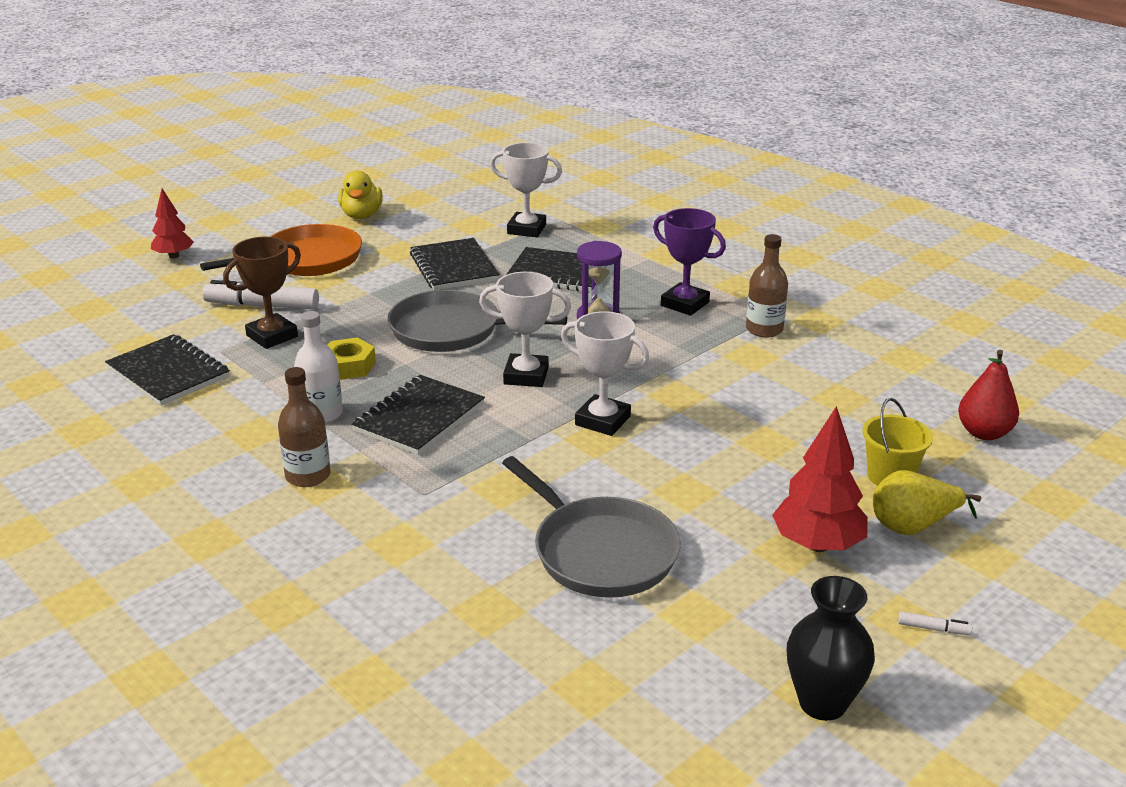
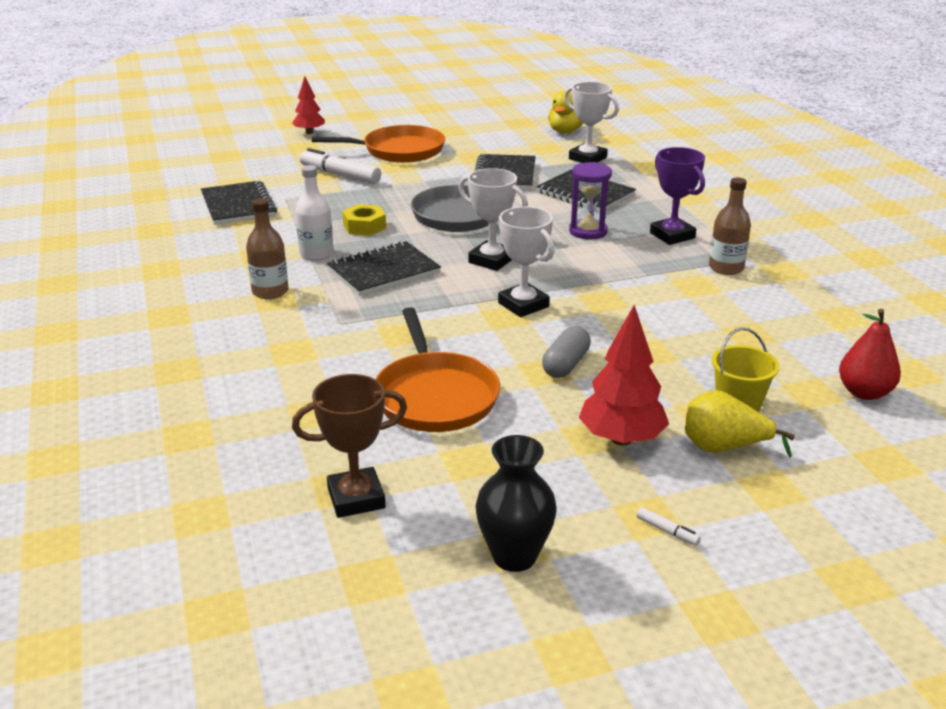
camera: 25 degrees right, 0 degrees up
brown trophy [223,237,301,349] -> brown trophy moved to [292,374,407,518]
yellow duck [338,171,383,219] -> yellow duck moved to [548,91,583,133]
grey pan [502,456,680,598] -> orange pan [376,307,500,432]
none -> grey capsule [542,326,591,378]

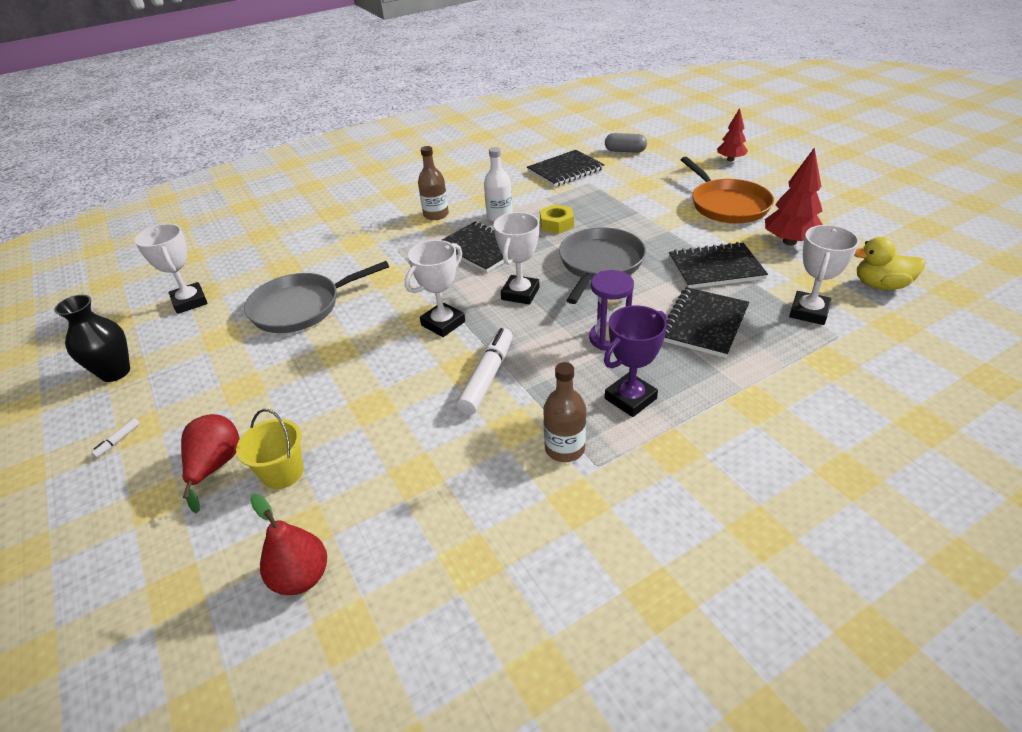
camera: 80 degrees right, 10 degrees up
brown trophy [292,374,407,518] -> white trophy [134,224,208,314]
white marker [300,148,381,184] -> white marker moved to [456,328,513,415]
orange pan [376,307,500,432] -> grey pan [244,261,389,333]
grey capsule [542,326,591,378] -> grey capsule moved to [605,133,647,153]
red tree [579,305,669,446] -> red tree moved to [765,147,823,245]
yellow pear [685,390,795,457] -> red pear [181,414,240,513]

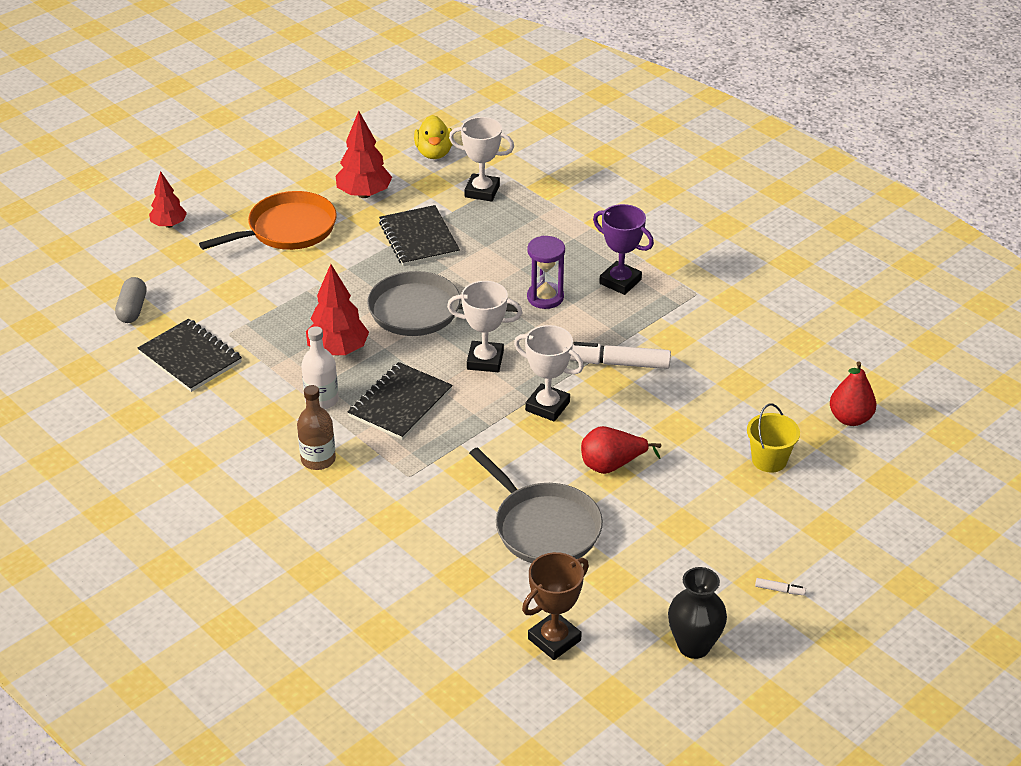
camera: 105 degrees left, 0 degrees up
white trophy [134,224,208,314] -> brown trophy [522,552,589,660]
red pear [181,414,240,513] -> red pear moved to [581,426,661,474]
yellow nut [540,204,574,234] -> red tree [306,264,369,356]
brown bottle [543,362,586,462] -> none
black notebook [664,287,750,358] -> none

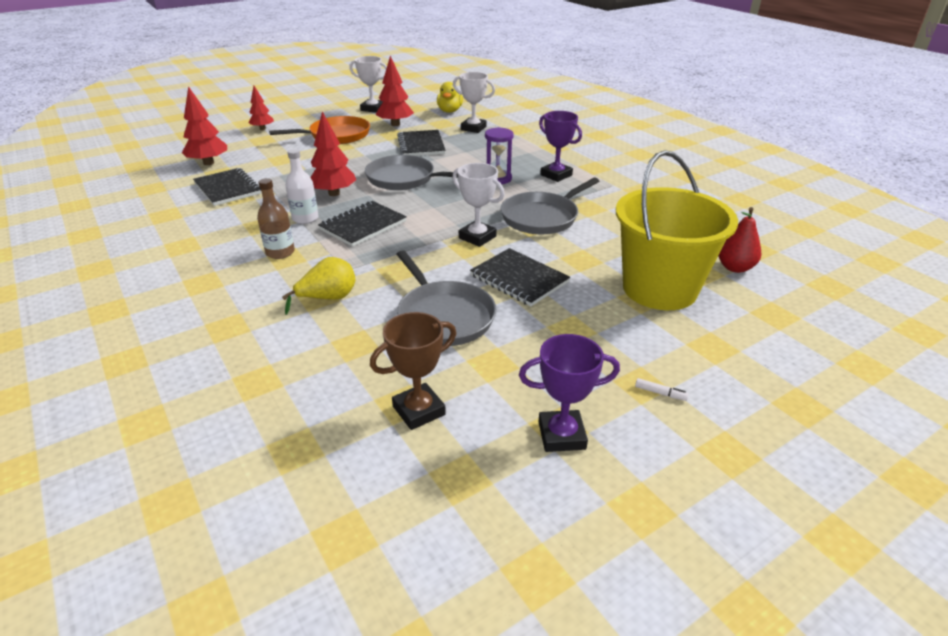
camera: 10 degrees right, 5 degrees down
grey capsule [115,277,147,323] -> red tree [182,86,227,165]
white trophy [447,281,523,372] -> white trophy moved to [349,56,387,113]
white marker [570,342,671,369] -> grey pan [501,178,599,234]
red pear [581,426,661,474] -> black notebook [470,248,570,306]
black vase [668,567,727,659] -> purple trophy [519,334,620,452]
yellow bucket [747,403,800,472] -> yellow bucket [616,150,738,310], size x2.34
none -> yellow pear [282,257,355,315]

